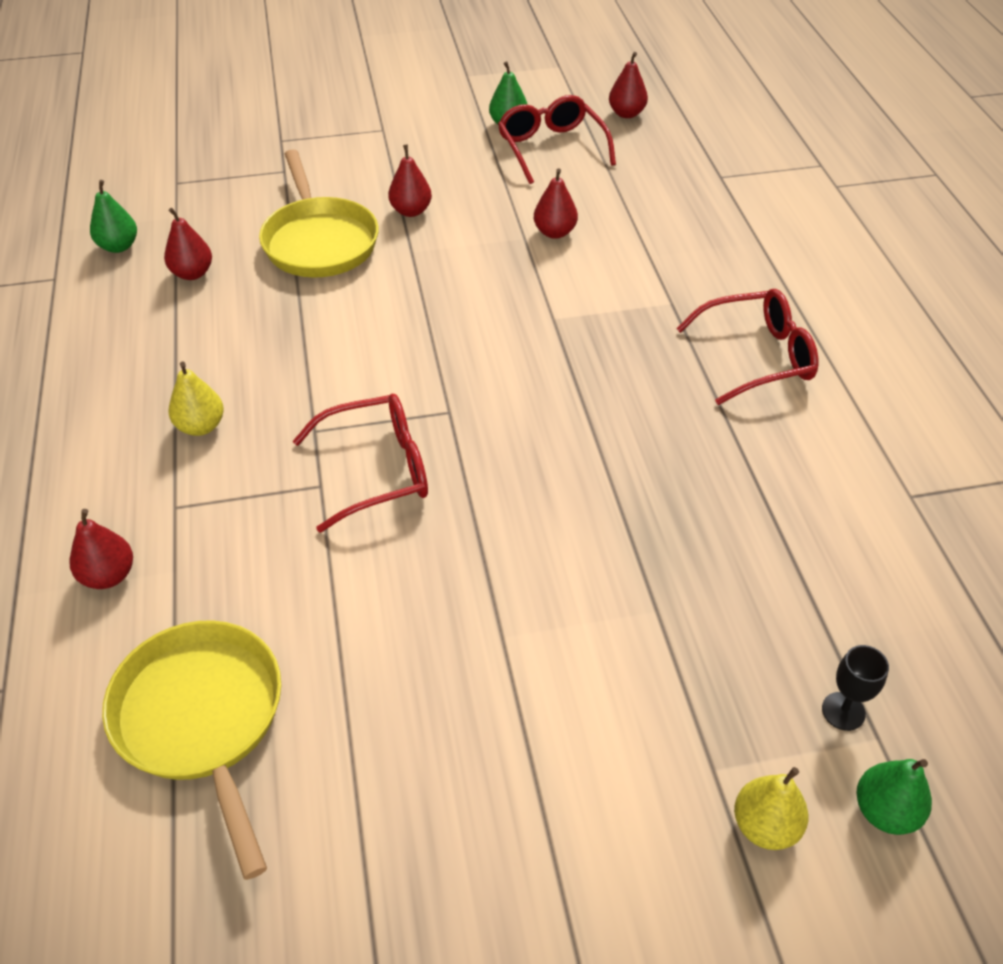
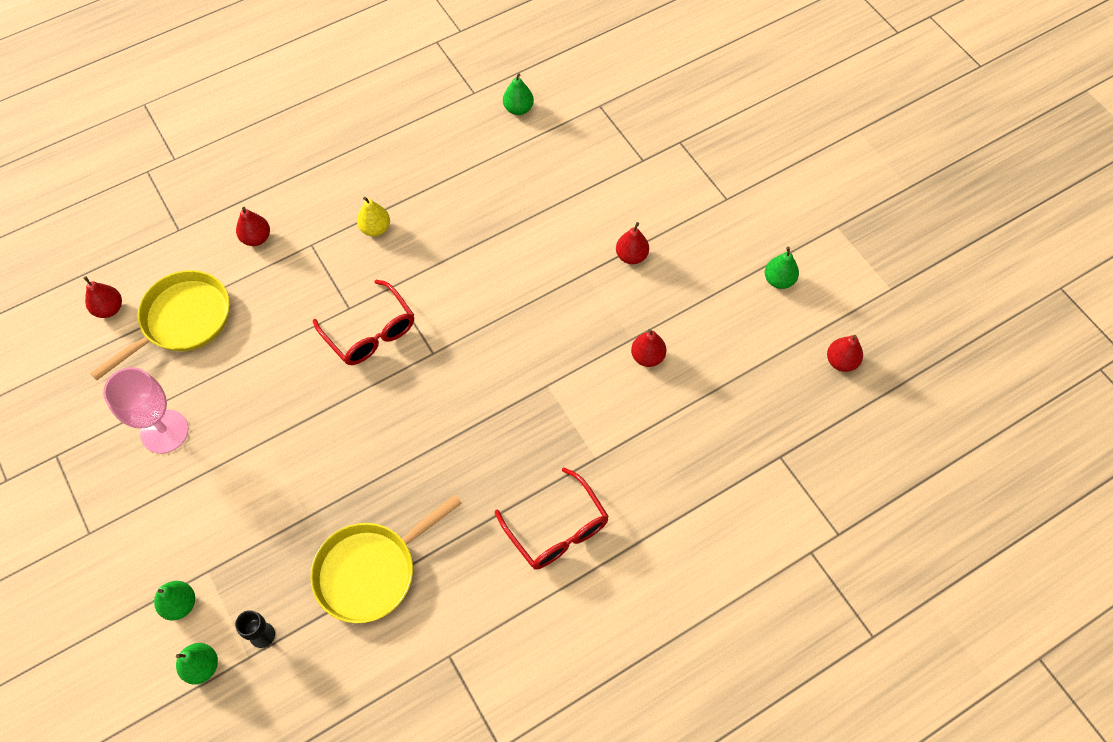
camera: 70 degrees right, 15 degrees up
red pear [164,208,212,280] -> red pear moved to [84,276,122,318]
yellow pan [259,149,379,278] -> yellow pan moved to [310,495,462,623]
red glasses [498,95,616,184] -> none
yellow pear [734,767,808,850] -> green pear [154,581,195,621]
none -> pink goblet [103,367,189,454]

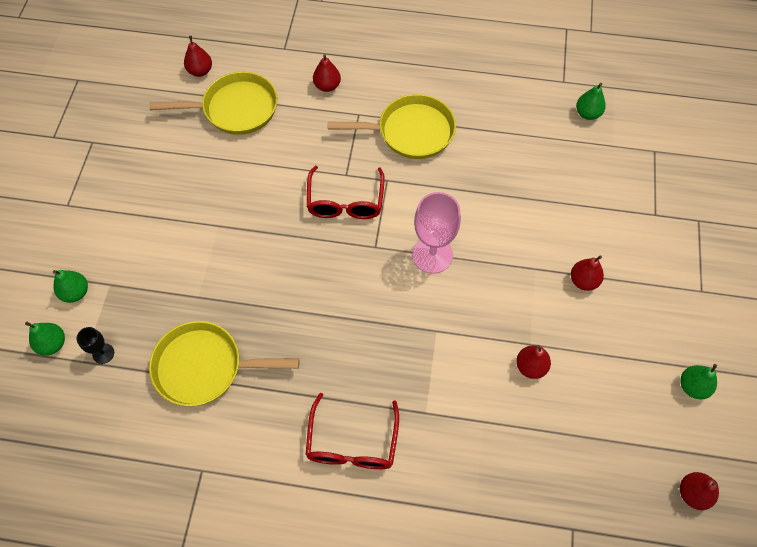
camera: 40 degrees right, 0 degrees up
pink goblet [103,367,189,454] -> pink goblet moved to [412,192,461,274]
yellow pear [357,197,390,236] -> yellow pan [328,94,456,159]

